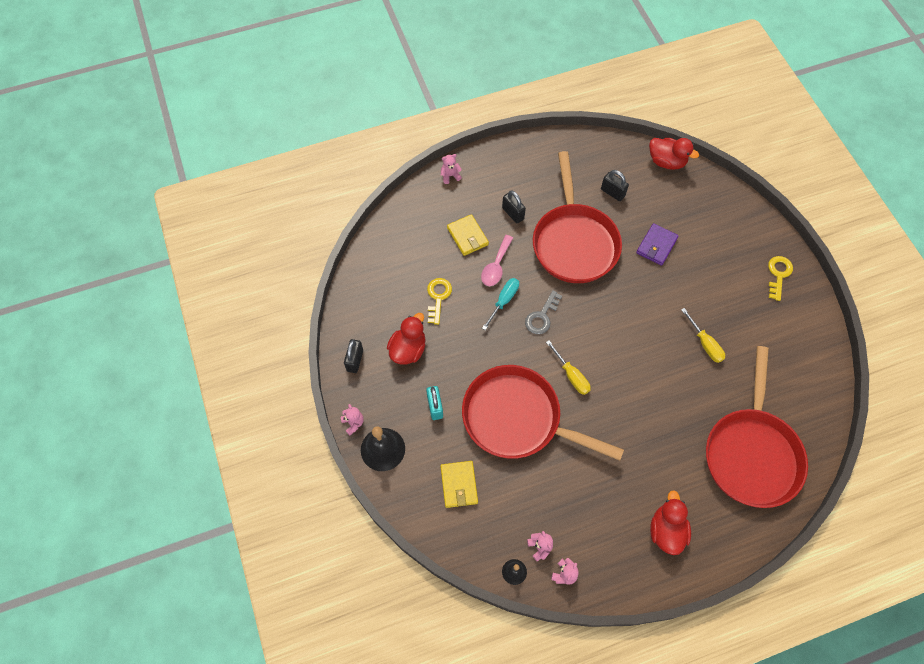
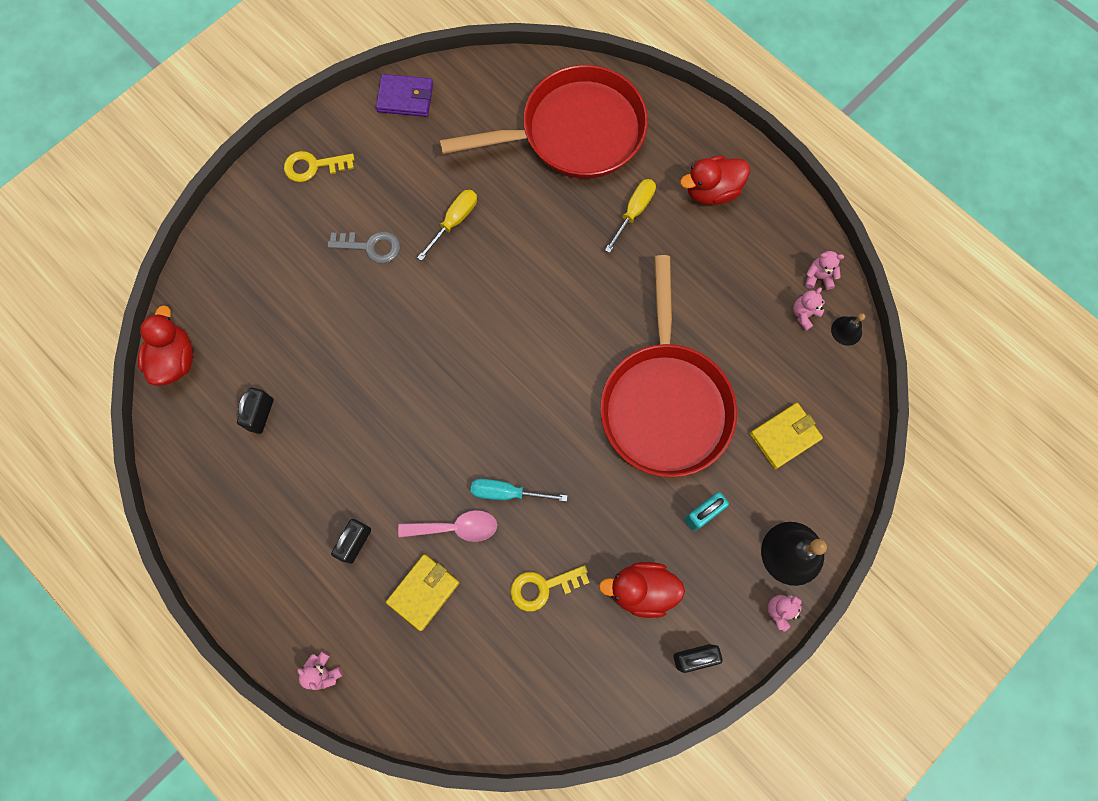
camera: 115 degrees left, 10 degrees up
grey key [525,291,562,334] -> grey key moved to [327,231,400,264]
red pan [533,151,622,283] -> none
yellow screwdriver [546,340,591,395] -> yellow screwdriver moved to [605,179,656,253]
purple wallet [636,223,679,266] -> purple wallet moved to [376,74,433,117]

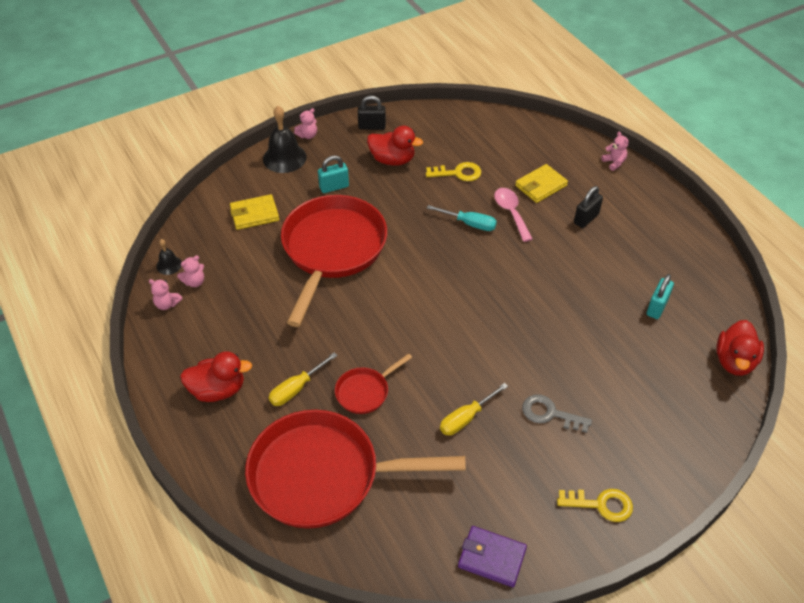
camera: 165 degrees left, 25 degrees down
black padlock [237,388,273,434] -> turquoise padlock [646,274,674,319]
pink spoon [398,510,497,542] -> pink spoon turned 60 degrees clockwise [494,188,533,242]
none -> red pan [335,353,412,414]

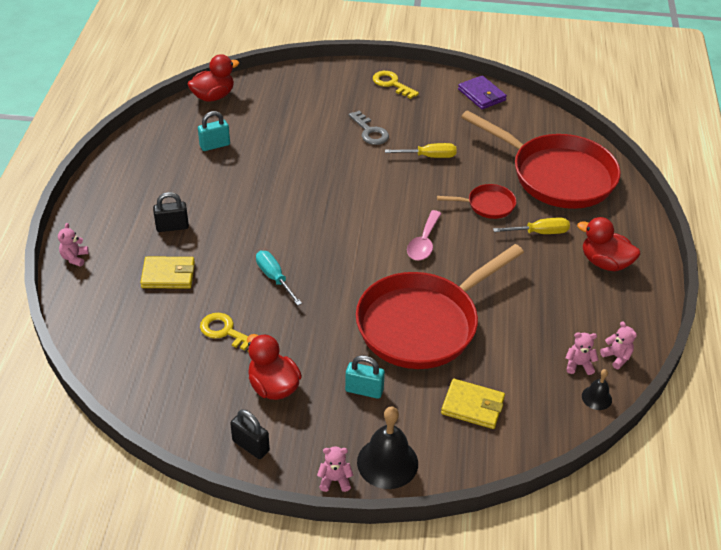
camera: 145 degrees left, 5 degrees down
pink spoon [494,188,533,242] -> pink spoon moved to [407,210,442,261]

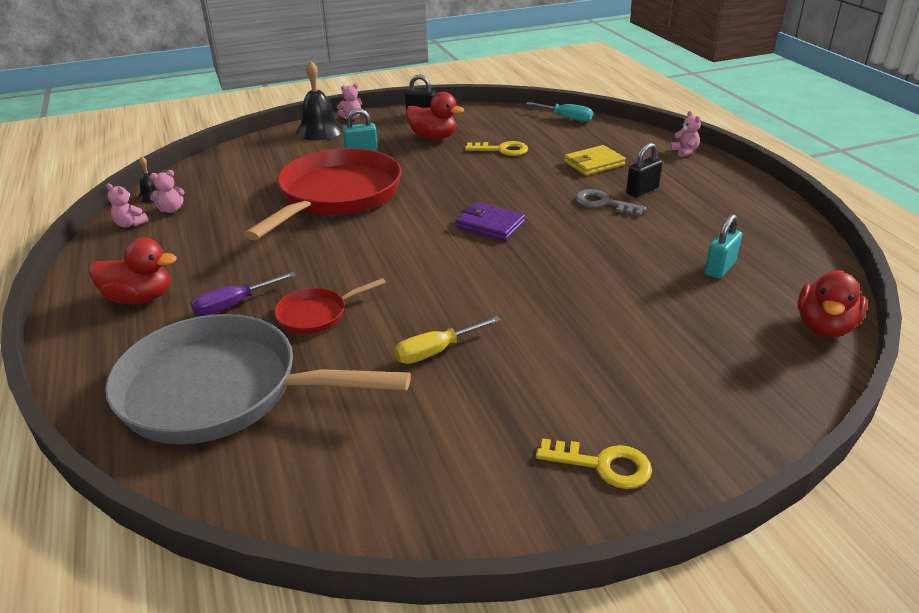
camera: 155 degrees right, 10 degrees down
turquoise screwdriver [256,251,302,306] -> turquoise screwdriver moved to [526,102,593,122]
grey key [349,111,389,145] -> grey key moved to [575,189,647,216]
pink spoon [407,210,442,261] -> none
yellow wallet [441,379,505,429] -> none
purple wallet [458,75,507,109] -> purple wallet moved to [456,202,525,241]
red pan [461,110,621,209] -> grey pan [105,314,411,444]
yellow screwdriver [493,217,570,234] -> purple screwdriver [190,272,296,316]

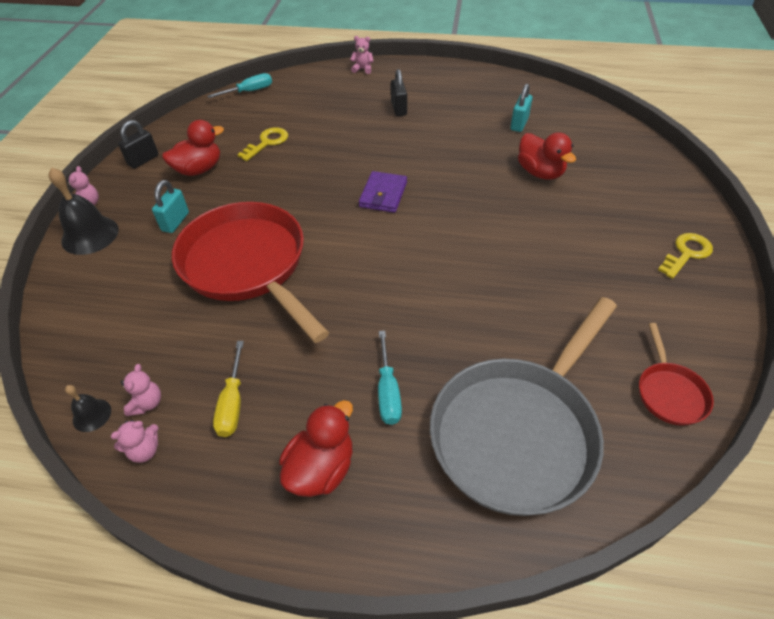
camera: 60 degrees left, 15 degrees up
purple screwdriver [190,272,296,316] -> turquoise screwdriver [378,331,402,425]
red pan [274,278,386,334] -> red pan moved to [639,323,714,426]
yellow screwdriver [394,316,501,364] -> yellow screwdriver moved to [213,341,244,437]
purple wallet [456,202,525,241] -> purple wallet turned 45 degrees counterclockwise [359,171,407,213]
yellow wallet [564,145,626,176] -> none
grey key [575,189,647,216] -> none
turquoise padlock [705,214,742,279] -> turquoise padlock turned 45 degrees clockwise [510,84,533,132]
red duck [797,270,867,338] -> red duck moved to [518,132,576,180]

